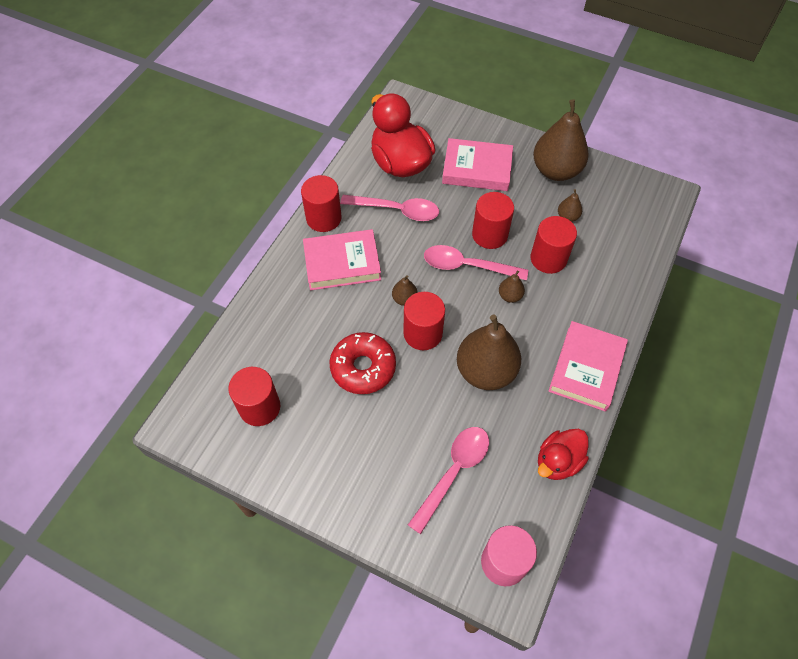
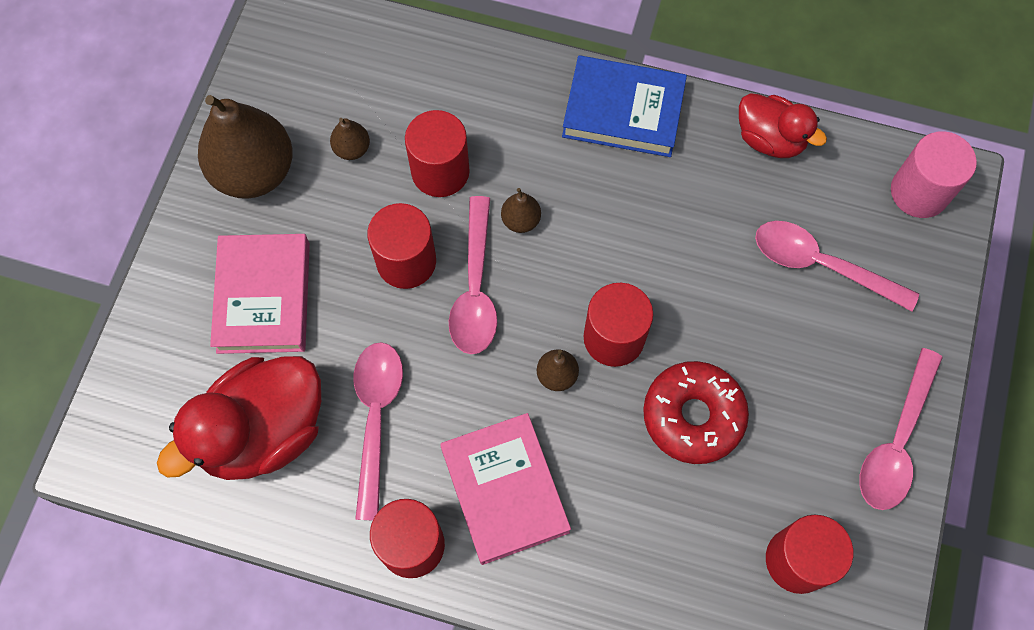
camera: 100 degrees left, 10 degrees up
brown pear [457,314,521,390] -> none
pink book [548,321,628,412] -> blue book [562,55,687,157]
none -> pink spoon [859,348,943,510]

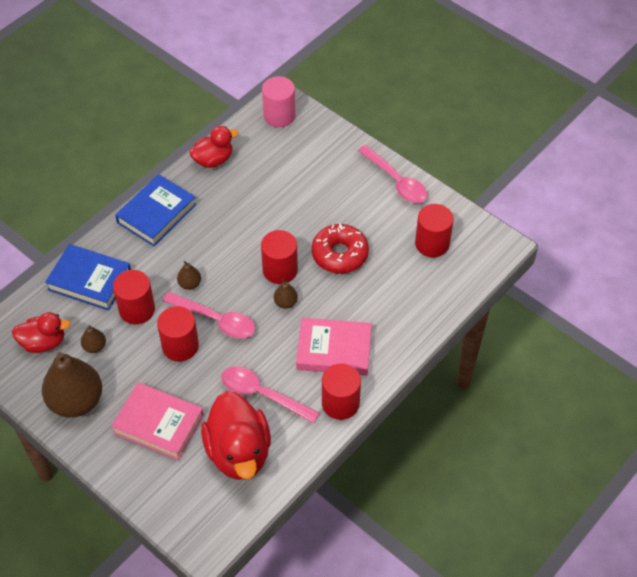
camera: 65 degrees left, 15 degrees down
pink spoon [755,221,919,312] -> none
none -> red duck [12,312,71,353]
none -> blue book [45,244,131,310]

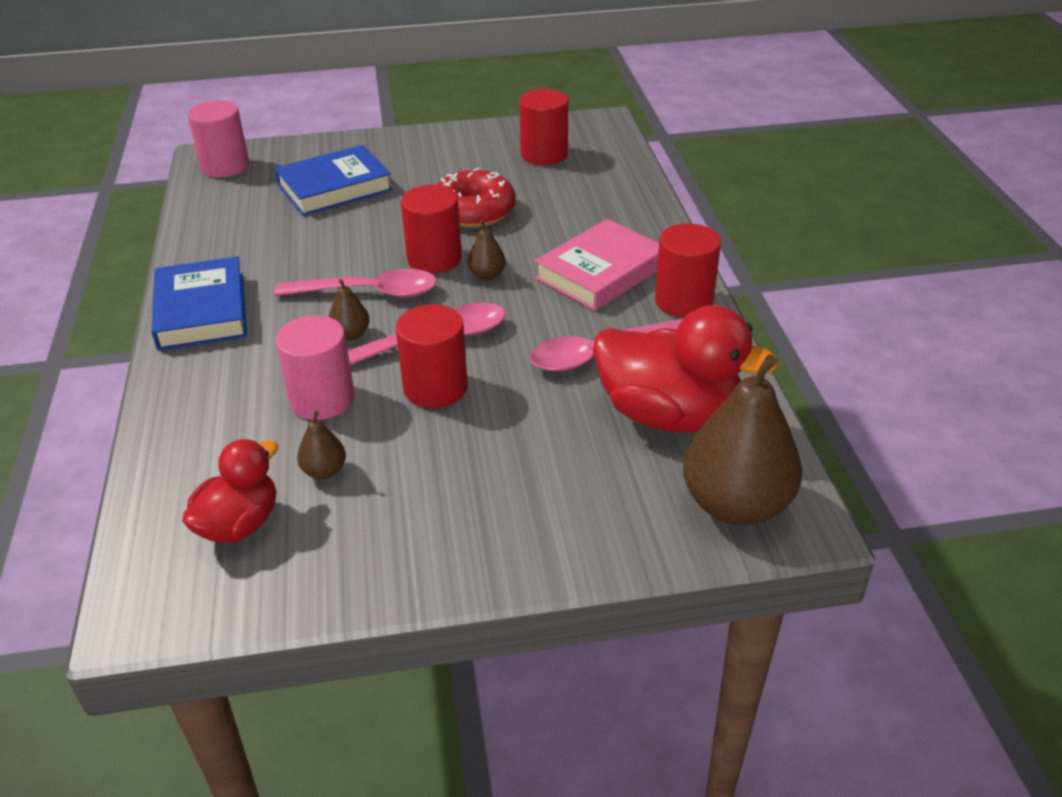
camera: 50 degrees left, 15 degrees down
brown pear [42,352,102,418] -> brown pear moved to [683,354,802,526]
blue book [45,244,131,310] -> blue book moved to [275,145,393,216]
pink book [111,382,204,460] -> none
red cylinder [113,270,155,324] -> pink cylinder [275,315,355,420]
red duck [189,126,238,168] -> none
pink spoon [358,145,427,203] -> pink spoon moved to [274,269,437,298]

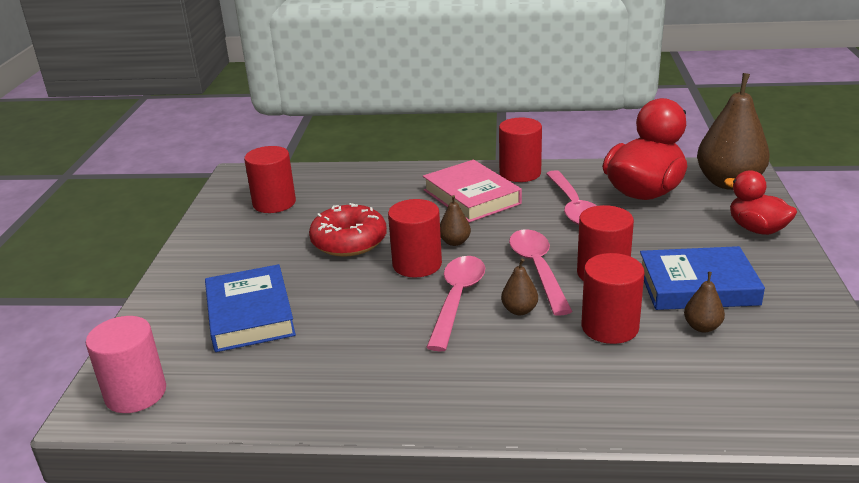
camera: 75 degrees left, 10 degrees down
blue book [151,256,247,351] -> blue book moved to [640,246,765,310]
red duck [182,439,278,543] -> red duck moved to [724,170,797,235]
pink cylinder [275,315,355,420] -> red cylinder [582,253,645,344]

